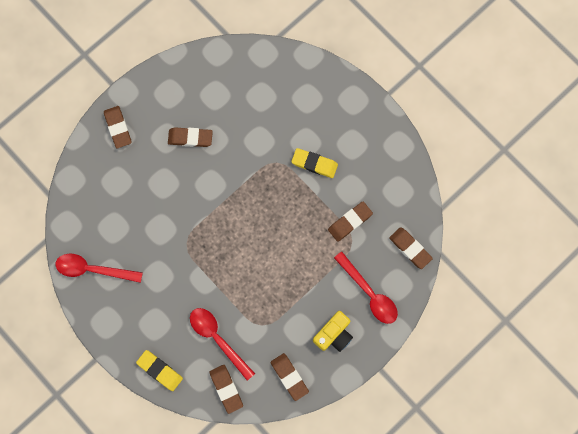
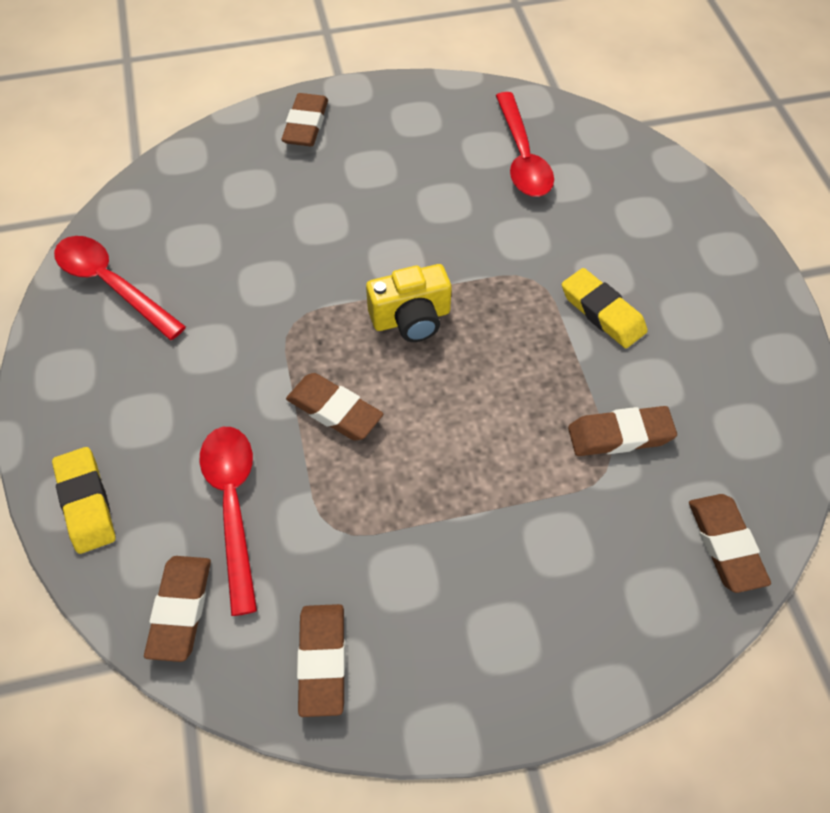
camera: 30 degrees right, 20 degrees down
brown eraser [168,127,213,147] -> brown eraser moved to [286,373,383,441]
yellow camera [313,311,353,352] -> yellow camera moved to [366,264,452,342]
red spoon [334,252,398,324] -> red spoon moved to [496,92,554,197]

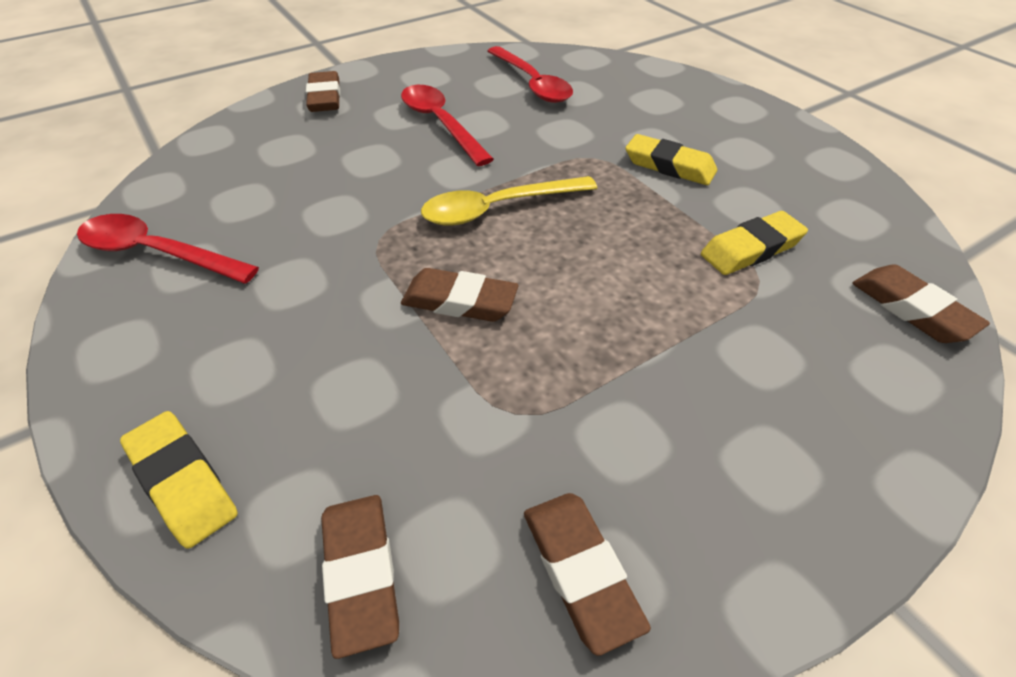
camera: 20 degrees left, 10 degrees down
red spoon [199,427,257,616] -> red spoon moved to [401,85,494,166]
yellow camera [366,264,452,342] -> yellow spoon [421,176,597,226]
brown eraser [568,406,677,456] -> yellow eraser [701,211,808,275]

